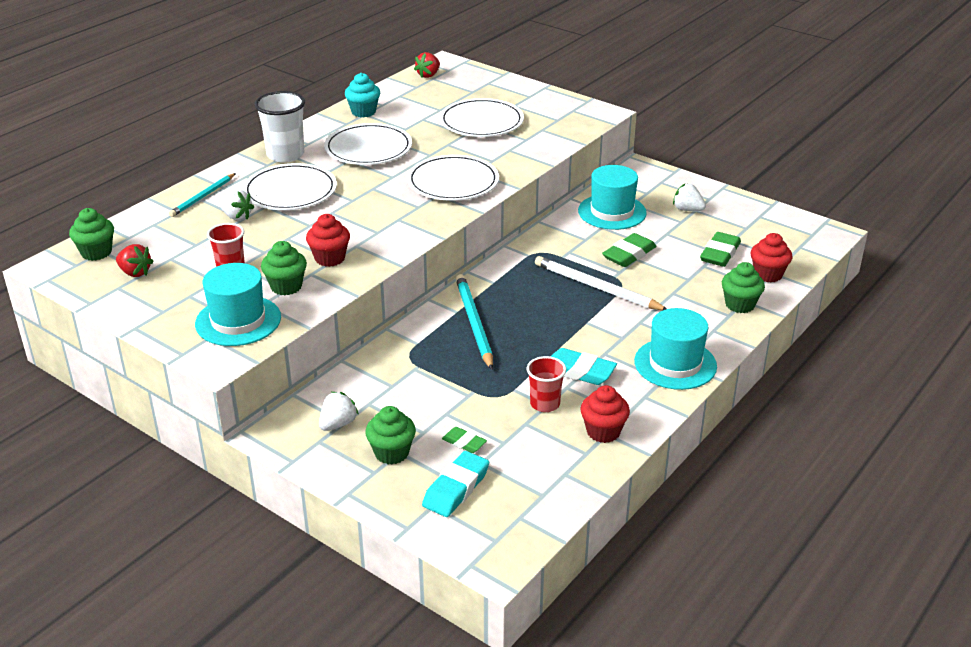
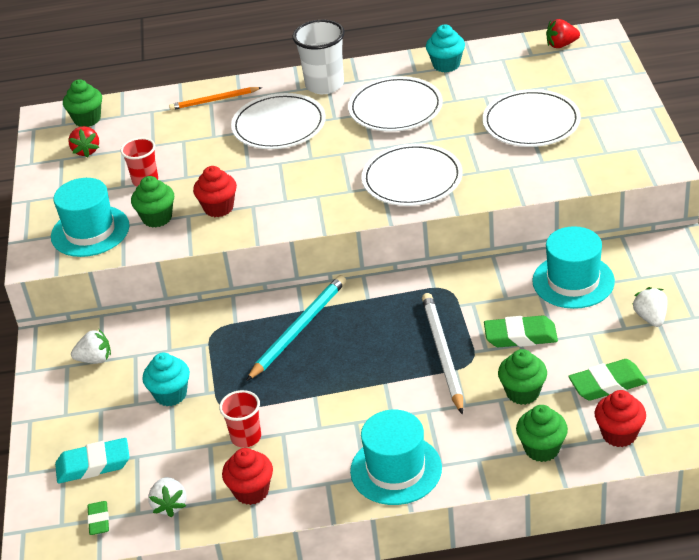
camera: 50 degrees right, 5 degrees up
turquoise pencil [169,173,236,217] -> orange pencil [169,87,262,110]
white strawberry [220,190,254,221] -> white strawberry moved to [148,477,187,517]
green cupcake [365,406,416,464] -> green cupcake moved to [498,349,547,405]
green eraser [442,427,487,453] -> green eraser moved to [87,501,109,535]
turquoise eraser [551,348,617,385] -> none
none -> turquoise cupcake [142,353,190,406]

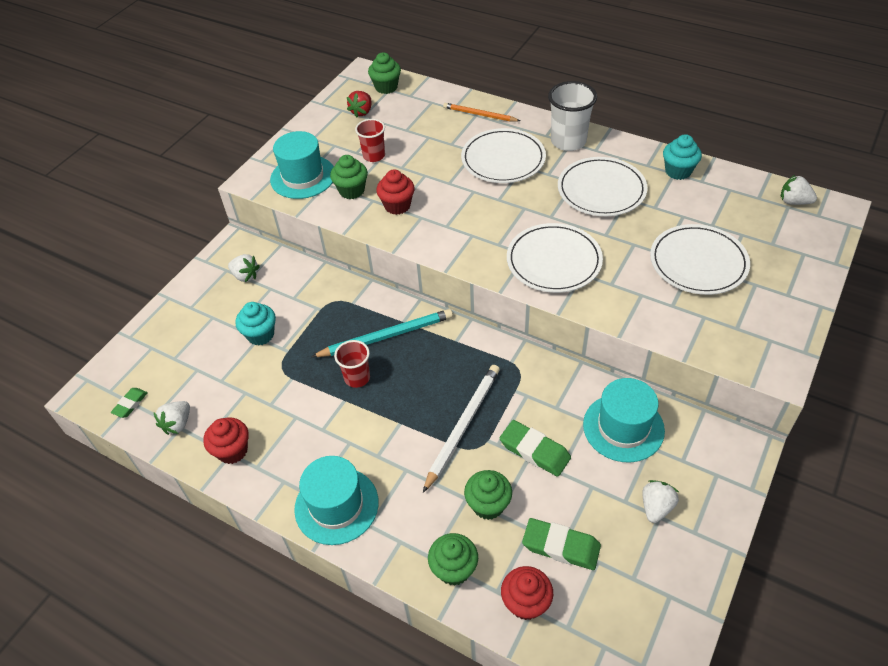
camera: 35 degrees right, 10 degrees up
turquoise eraser [55,438,130,483] -> none
red cup [219,390,261,448] -> red cup moved to [334,340,370,388]
red strawberry [546,19,580,48] -> white strawberry [781,175,817,205]

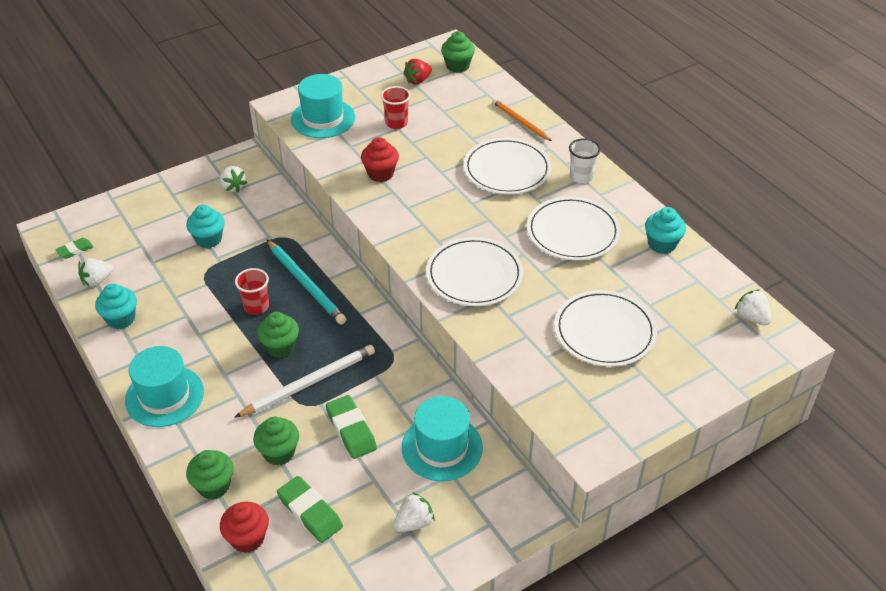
camera: 25 degrees right, 5 degrees down
red cupcake [203,417,249,464] -> turquoise cupcake [95,284,137,329]
turquoise pencil [311,309,453,357] -> turquoise pencil turned 45 degrees clockwise [267,240,346,325]
green cupcake [330,155,368,199] -> green cupcake moved to [257,312,299,358]
white cup [548,81,597,151] -> white cup [569,138,601,184], size x0.63

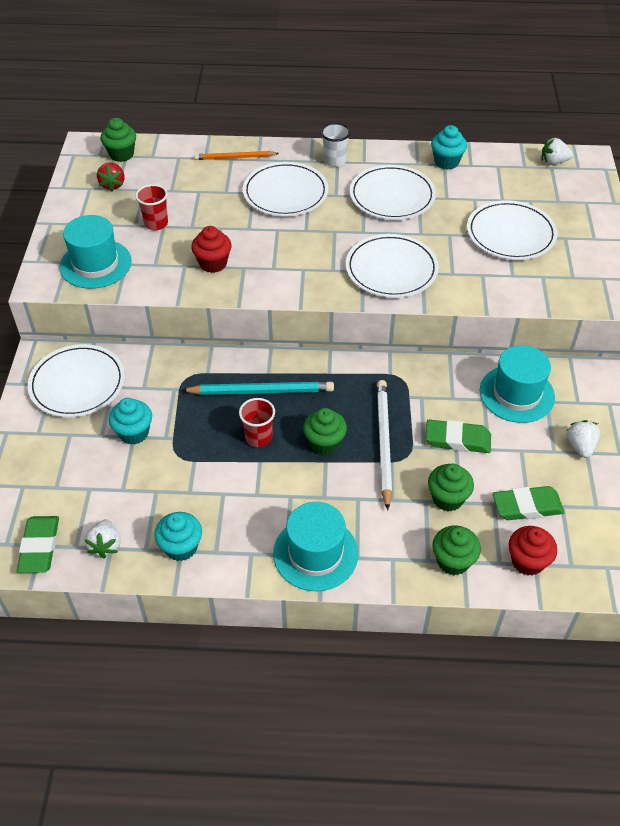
camera: 55 degrees left, 5 degrees up
green eraser [55,238,93,259] -> green eraser [17,516,59,573], size x1.70
white strawberry [220,166,247,193] -> white plate [28,344,125,417]

